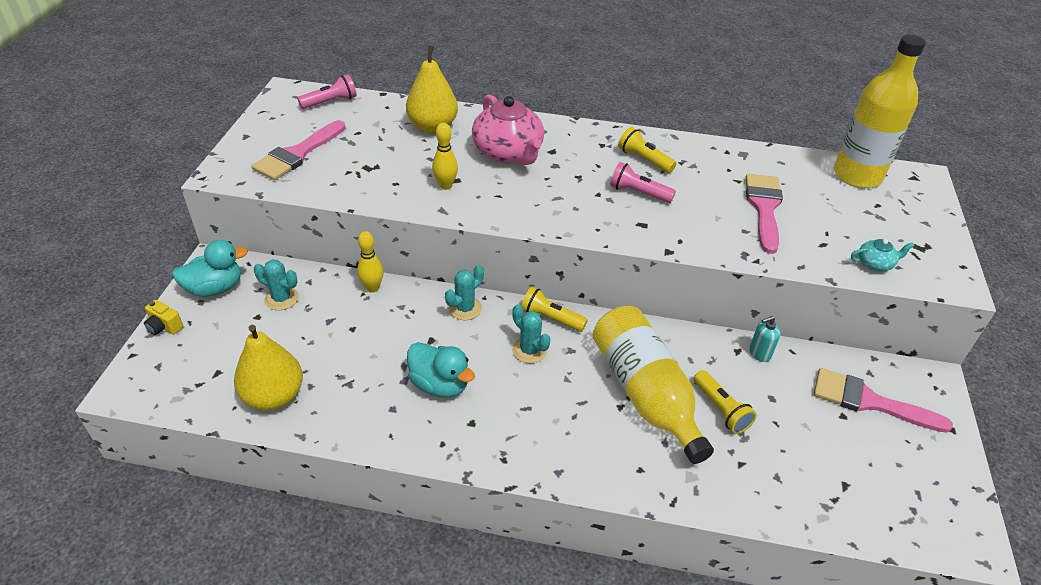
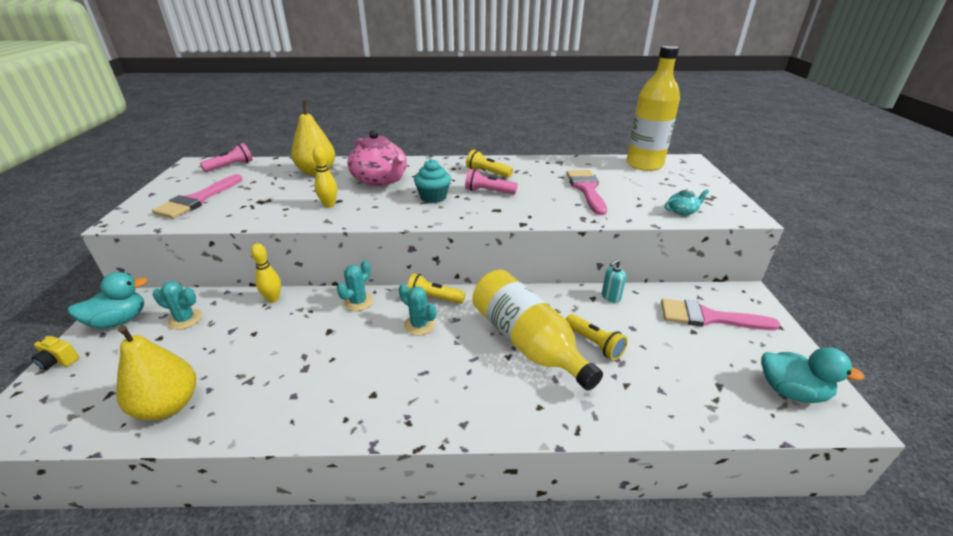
camera: 10 degrees left, 10 degrees down
turquoise duck [407,342,475,398] -> turquoise duck moved to [761,347,865,403]
none -> turquoise cupcake [414,159,451,203]

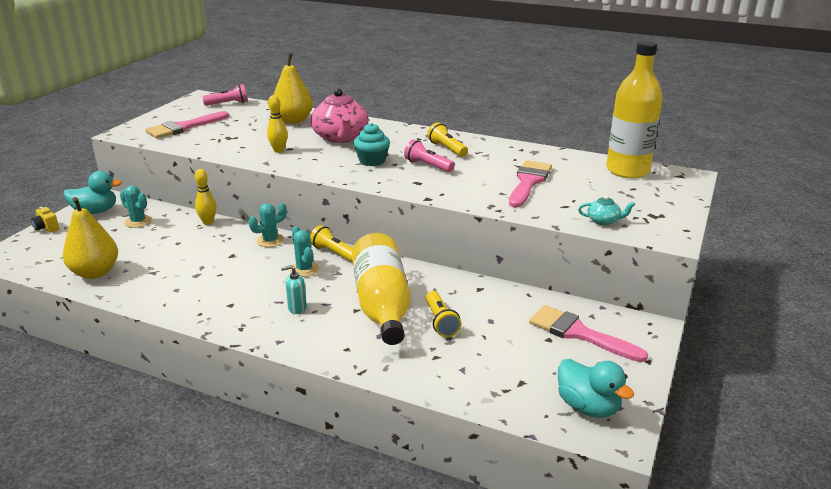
camera: 25 degrees right, 5 degrees down
turquoise soap dispenser [602,259,626,303] -> turquoise soap dispenser moved to [281,265,307,314]

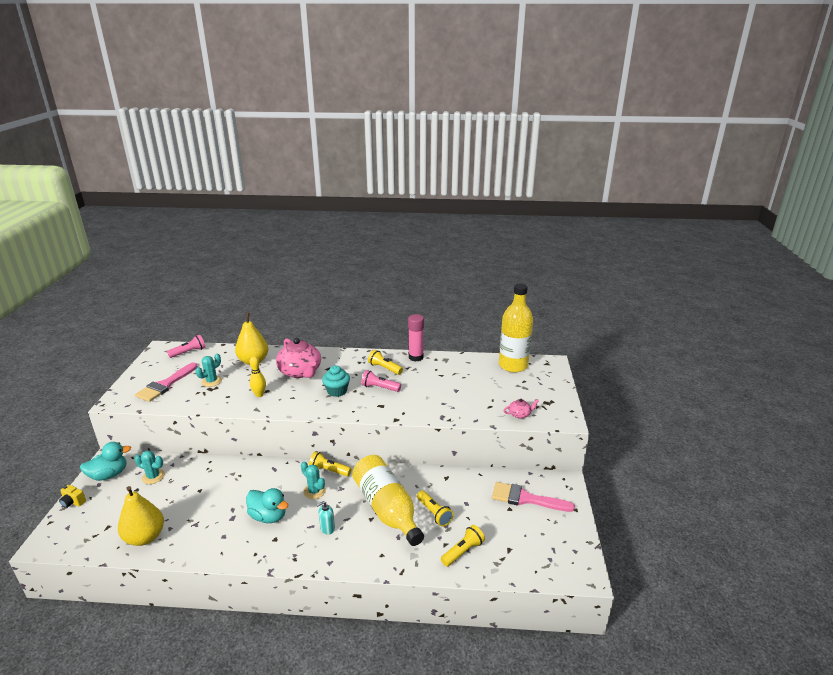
camera: 20 degrees left, 0 degrees up
yellow bowling pin [195,169,216,225] -> none
turquoise cactus [248,203,287,247] -> turquoise cactus moved to [196,354,222,387]
pink brush [509,160,552,208] -> none
turquoise duck [558,359,634,418] -> turquoise duck moved to [246,488,288,523]
turquoise teapot [578,195,635,226] -> pink teapot [503,399,539,419]
none -> pink glue stick [408,314,424,362]
none -> yellow flashlight [441,525,485,567]

